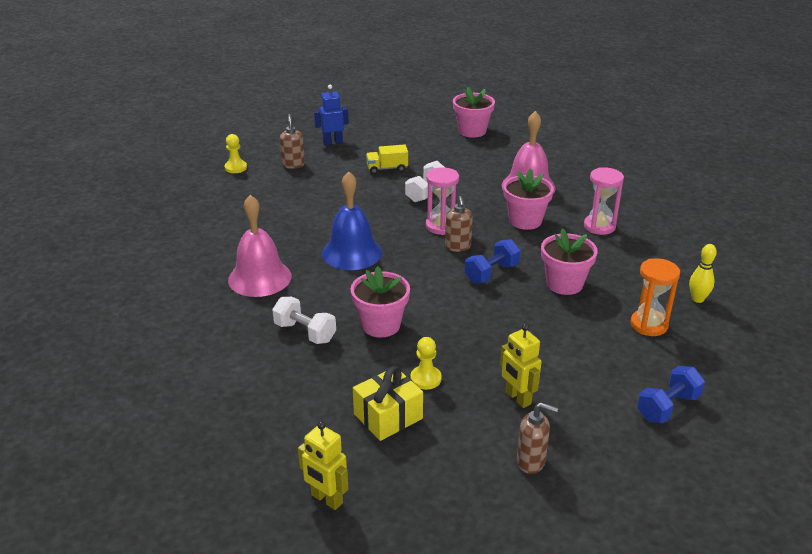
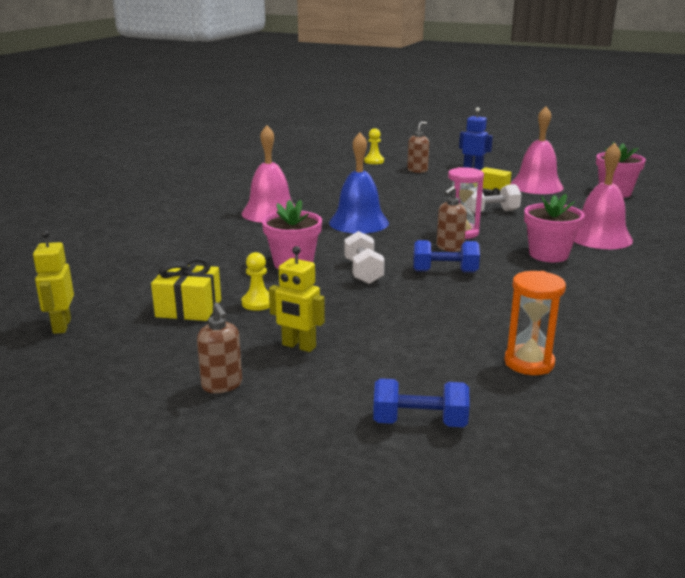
camera: 45 degrees right, 10 degrees down
white dumbbell [272,297,336,344] -> white dumbbell moved to [344,231,385,284]
yellow robot [500,324,542,408] -> yellow robot turned 75 degrees counterclockwise [269,246,325,352]
pink flower pot [541,228,598,295] -> none
pink hourglass [584,167,624,235] -> none
yellow bowling pin [689,244,717,303] -> none
none -> pink bell [510,106,564,194]

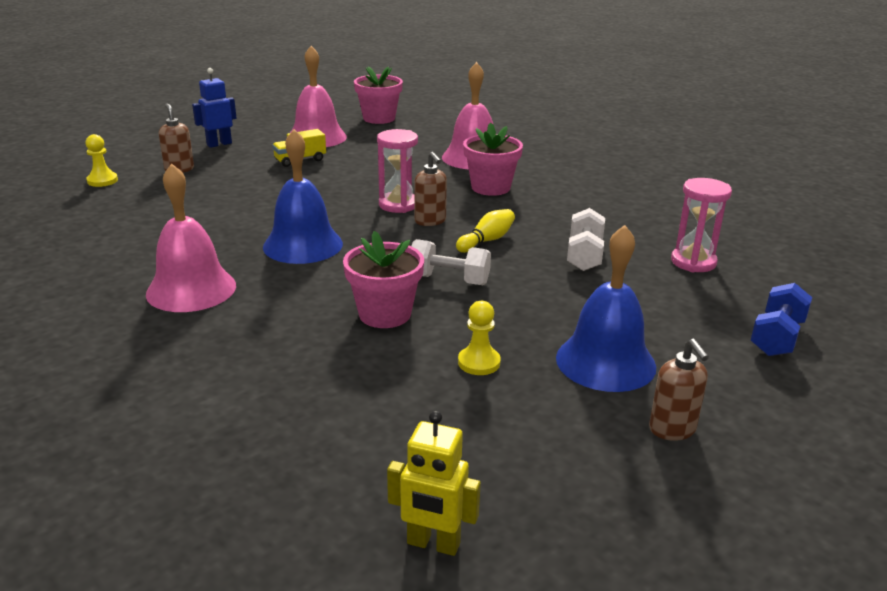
camera: 65 degrees left, 5 degrees up
yellow gift [151,257,221,321] -> none
brown soap dispenser [197,302,242,393] -> brown soap dispenser turned 75 degrees clockwise [649,339,709,441]
yellow robot [269,246,325,352] -> blue bell [556,225,656,392]
blue dumbbell [413,240,480,273] -> yellow bowling pin [456,209,515,253]
white dumbbell [466,184,521,214] -> white dumbbell moved to [567,208,605,271]
orange hourglass [504,271,566,375] -> pink hourglass [671,178,732,272]

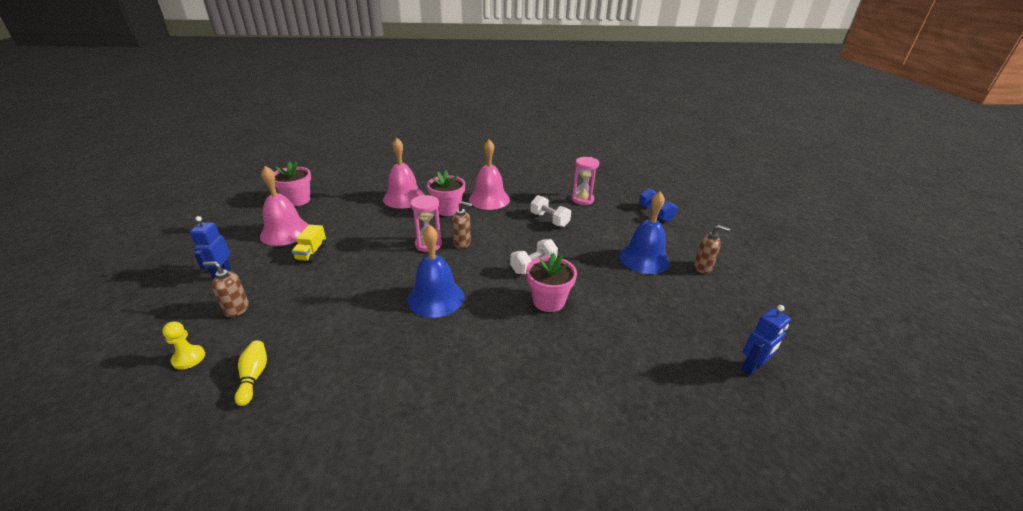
camera: 55 degrees left, 5 degrees up
pink bell [146,164,236,312] -> pink bell moved to [469,139,510,210]
yellow robot [387,410,481,556] -> blue robot [741,305,791,376]
yellow bowling pin [456,209,515,253] -> yellow bowling pin moved to [235,340,267,406]
yellow pawn [458,301,501,375] -> none

